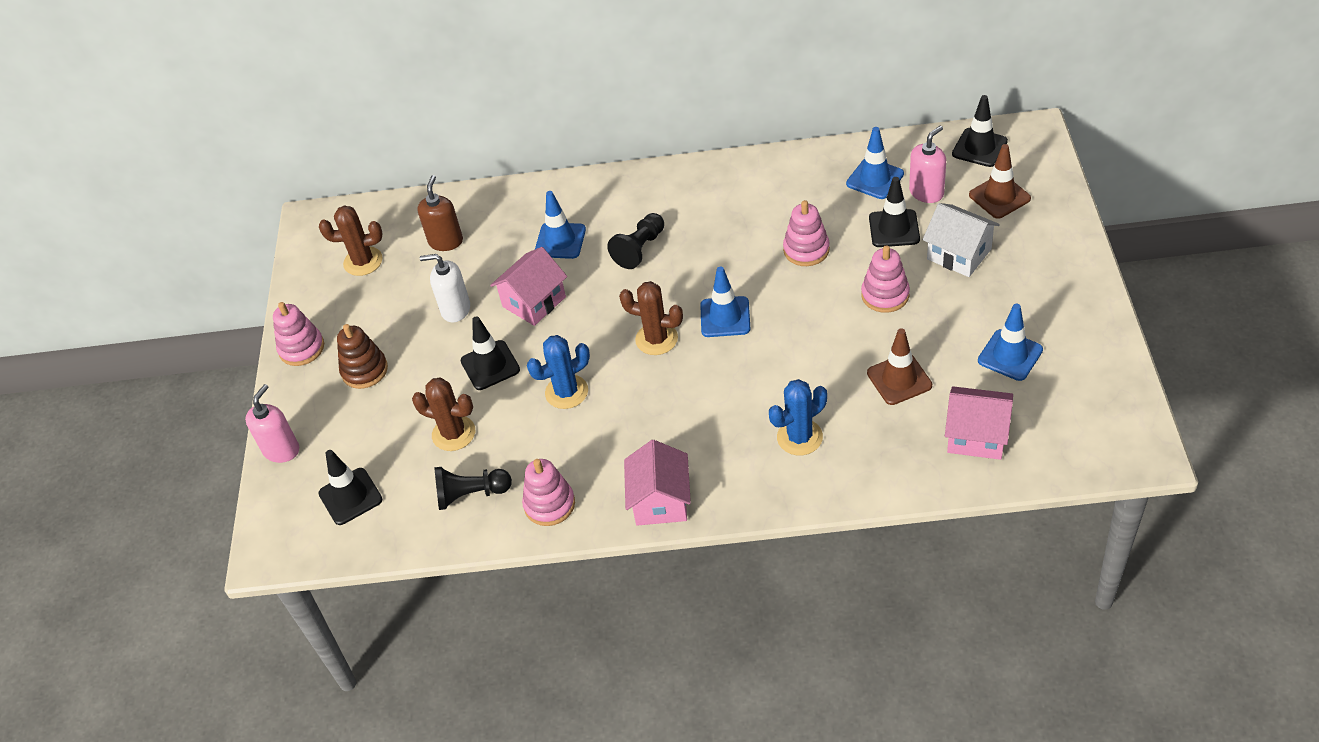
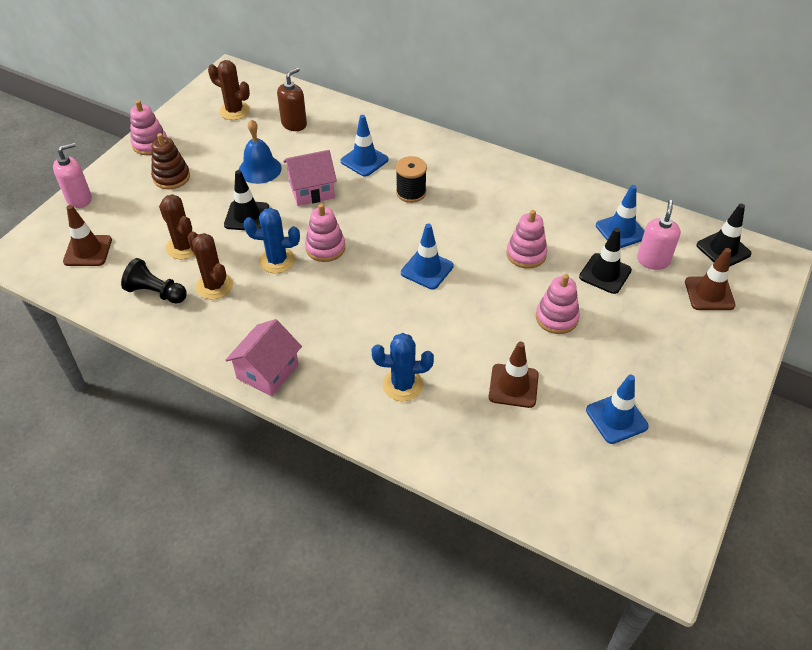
camera: 25 degrees right, 0 degrees up
black traffic cone [318,450,382,525] -> brown traffic cone [63,205,112,266]
white soap dispenser [420,254,470,323] -> blue bell [239,119,281,184]
pink stacking toy [522,459,575,526] -> pink stacking toy moved to [305,204,345,262]
black pawn [607,213,664,269] -> black spool [396,156,427,203]
brown cactus [619,281,683,355] -> brown cactus moved to [187,232,233,299]
pink soap dispenser [909,126,946,203] -> pink soap dispenser turned 60 degrees counterclockwise [637,200,681,270]
white house [923,203,1000,277] -> none
pink house [945,386,1013,460] -> none

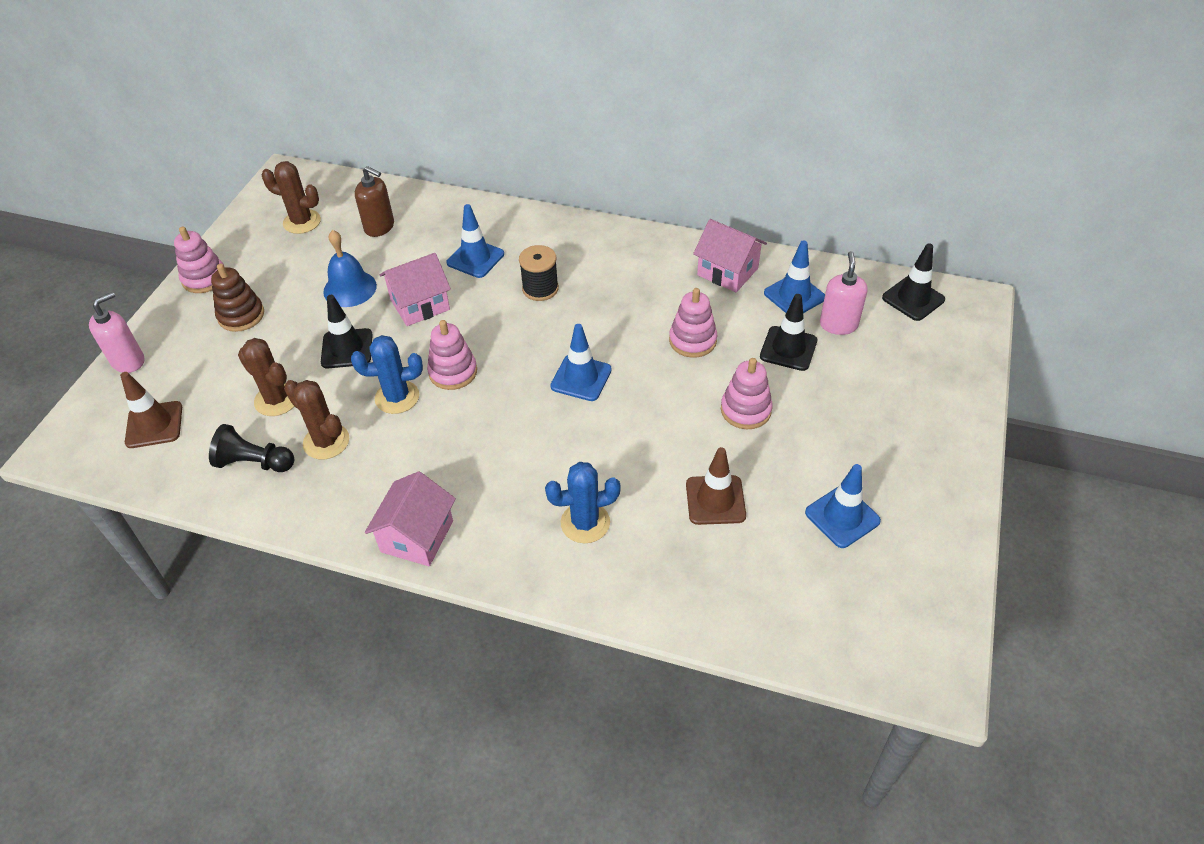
camera: 10 degrees left, 0 degrees up
brown soap dispenser [277,68,307,131] -> brown soap dispenser turned 90 degrees clockwise [355,166,394,237]
brown traffic cone [685,248,736,310] -> none
none -> pink house [693,219,767,292]

